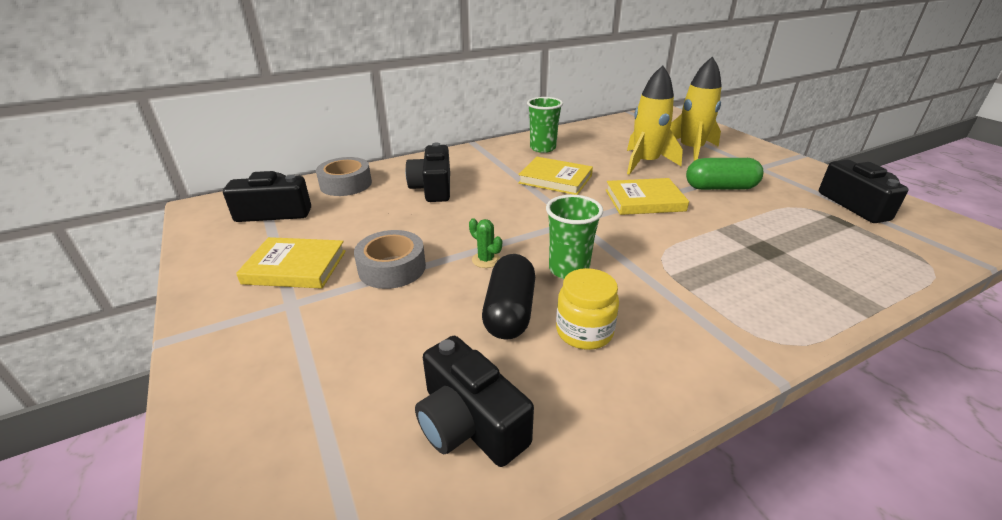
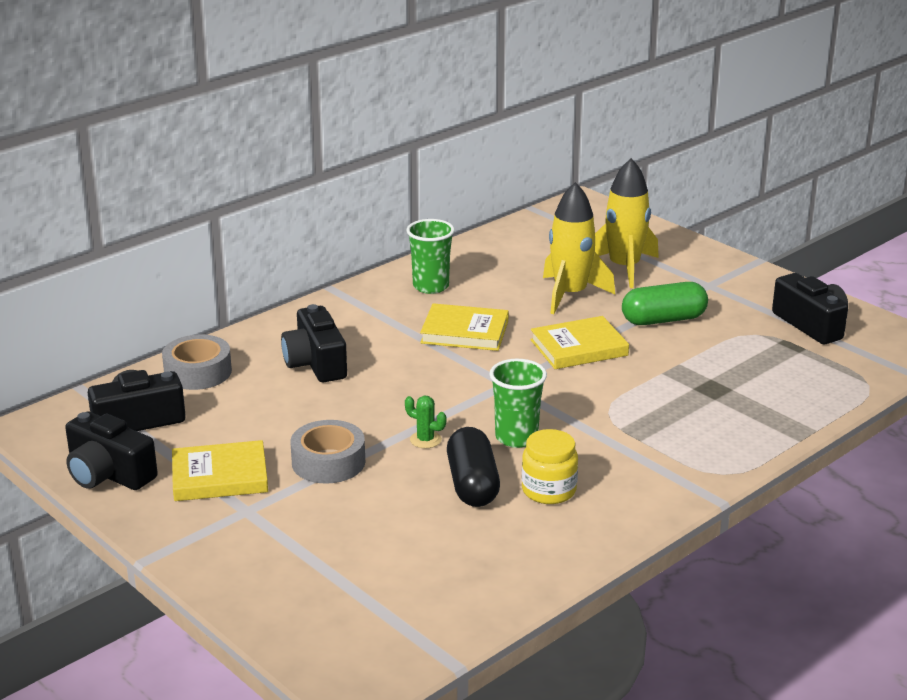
camera: 15 degrees left, 5 degrees down
black camera [415,336,534,467] -> black camera moved to [65,411,158,490]

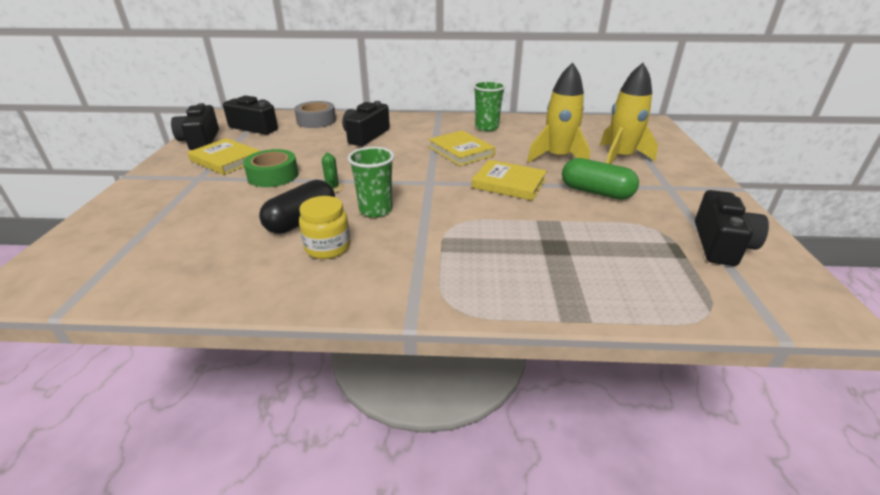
camera: 45 degrees right, 5 degrees up
grey tape [290,420,365,484] -> green tape [243,149,299,187]

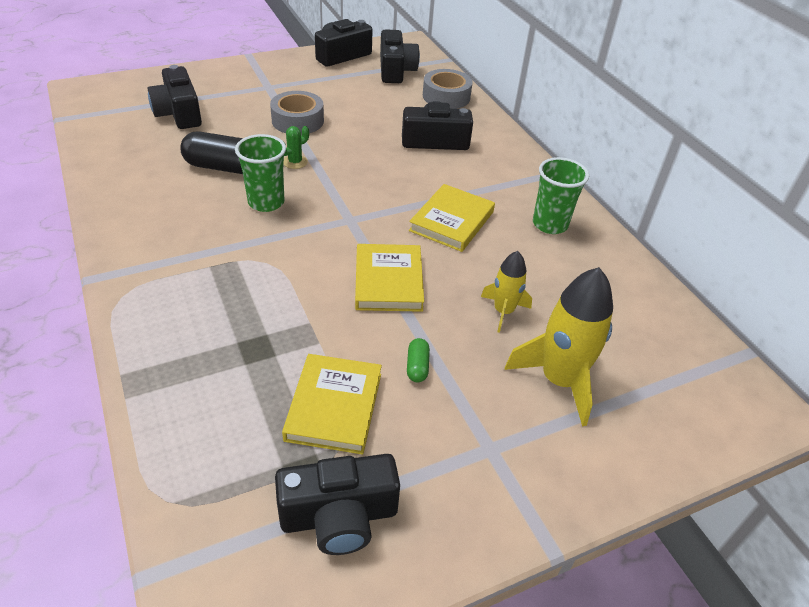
camera: 60 degrees right, 10 degrees up
yellow book [187,138,260,175] -> yellow book moved to [282,354,382,454]
green tape [243,149,299,187] -> grey tape [270,91,324,135]
yellow jar [299,196,351,259] -> none
yellow rocket [527,63,590,163] -> yellow rocket [481,251,532,333], size x0.58
green capsule [562,158,639,200] -> green capsule [407,338,430,382], size x0.47
none -> black camera [148,65,202,129]

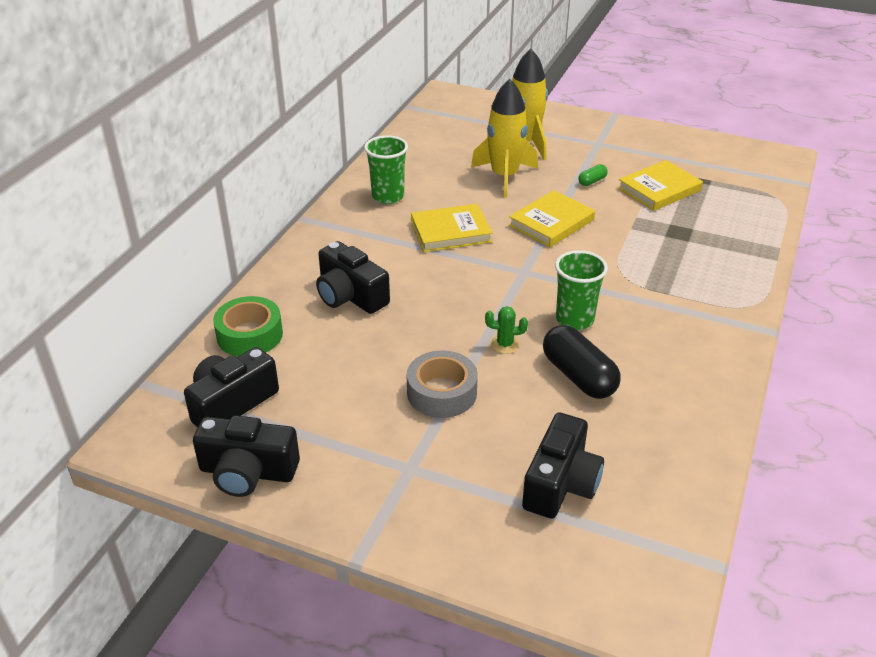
camera: 130 degrees left, 5 degrees down
black camera [275,454,400,555] -> none
grey tape [423,69,473,109] -> green tape [213,296,283,356]
yellow rocket [481,251,532,333] -> yellow rocket [471,79,538,198], size x1.74

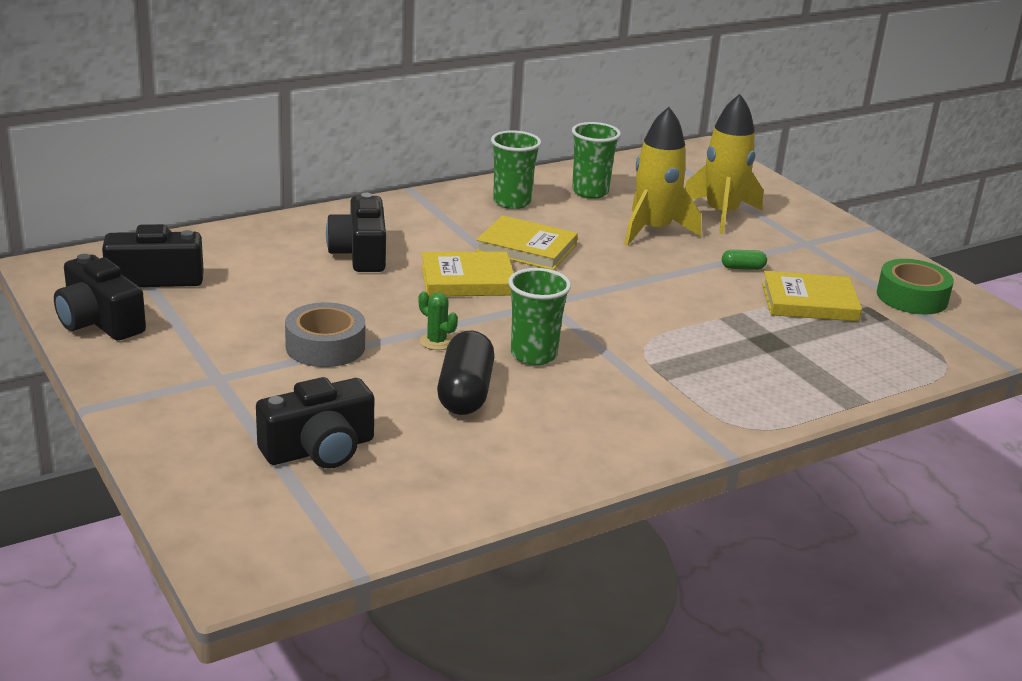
camera: 35 degrees right, 10 degrees down
green tape [213,296,283,356] -> green tape moved to [877,259,954,314]
yellow book [509,190,595,247] -> yellow book moved to [421,251,514,297]
none -> green cup [572,122,621,199]

